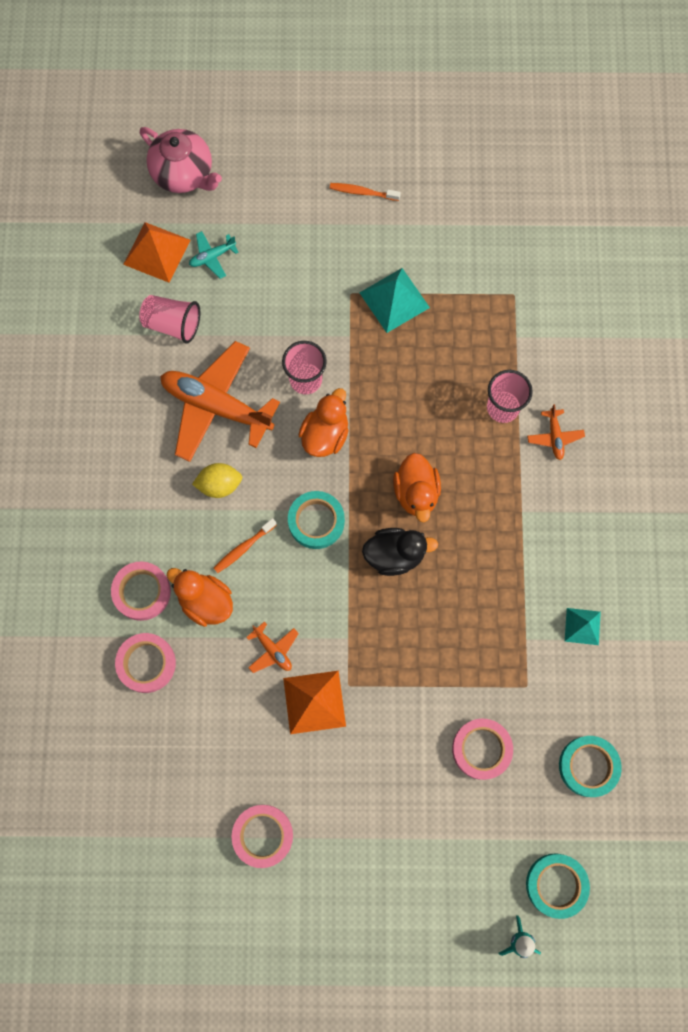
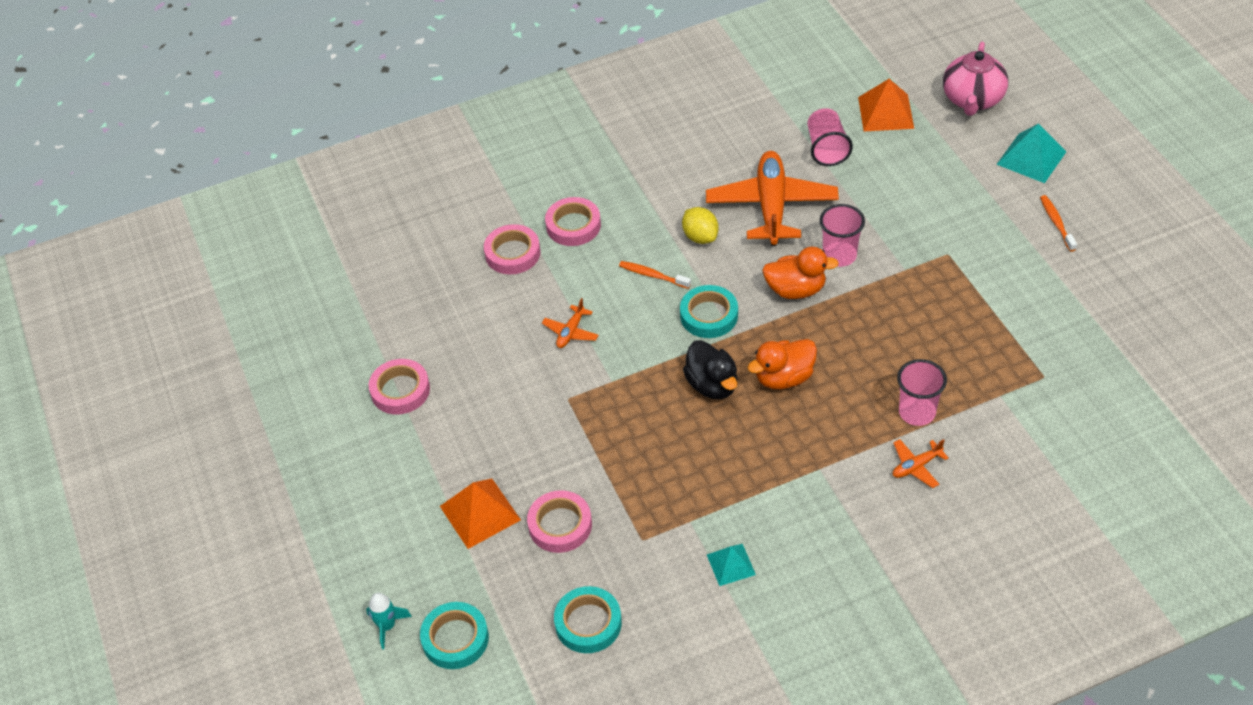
camera: 70 degrees right, 25 degrees down
orange duck [167,568,233,627] -> none
turquoise plane [189,231,239,279] -> none
orange pyramid [283,671,346,734] -> orange pyramid moved to [440,478,521,549]
turquoise pyramid [360,268,430,333] -> turquoise pyramid moved to [996,124,1066,183]

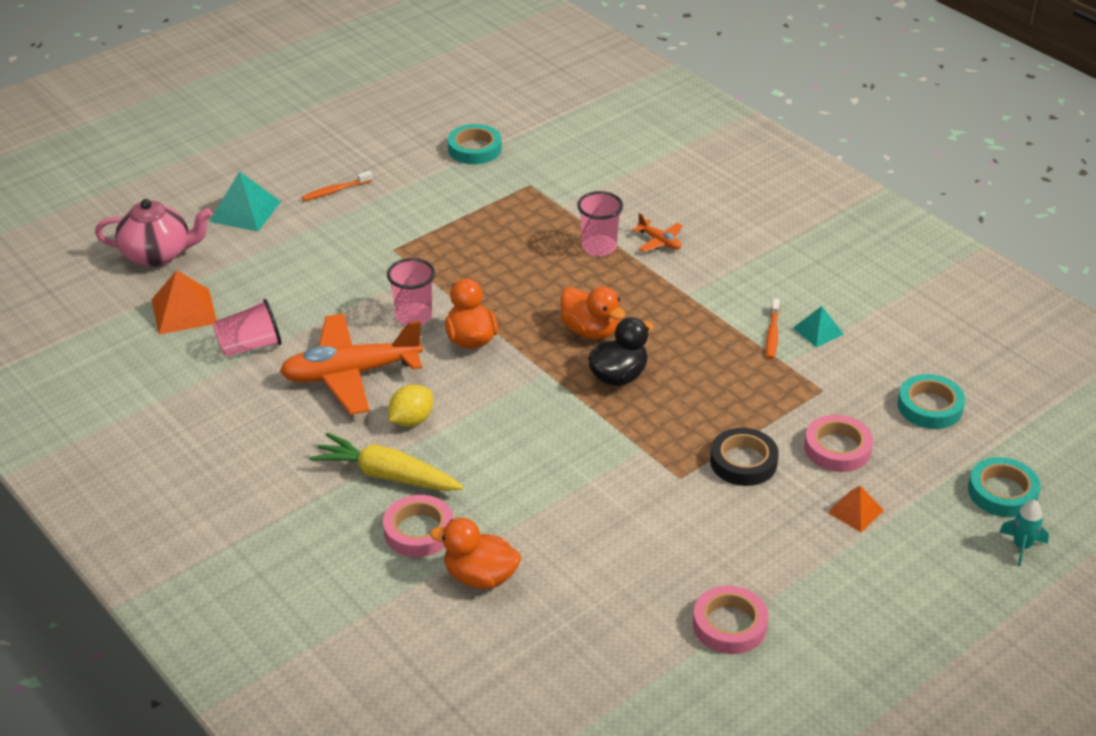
camera: 110 degrees left, 10 degrees down
orange pyramid [440,478,521,549] -> orange pyramid [827,486,884,532], size x0.62
pink tape [484,224,540,274] -> orange duck [430,518,521,589]
orange plane [542,298,599,348] -> none
orange toothbrush [619,261,691,289] -> orange toothbrush moved to [766,298,780,359]
turquoise tape [680,285,738,338] -> turquoise tape moved to [448,124,502,164]
none -> yellow carrot [309,433,464,491]
none -> black tape [710,428,779,486]

